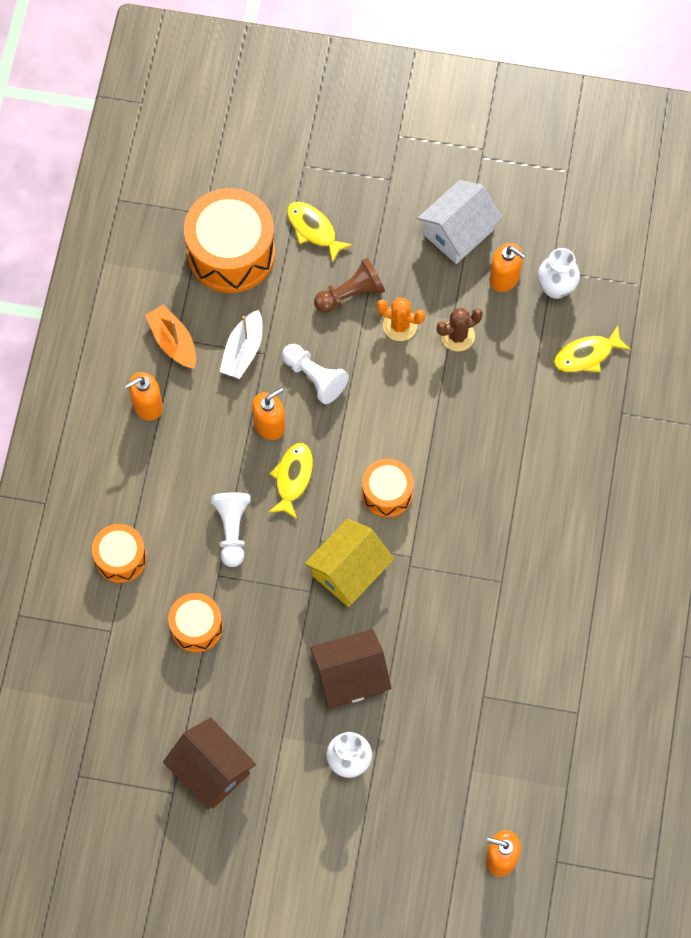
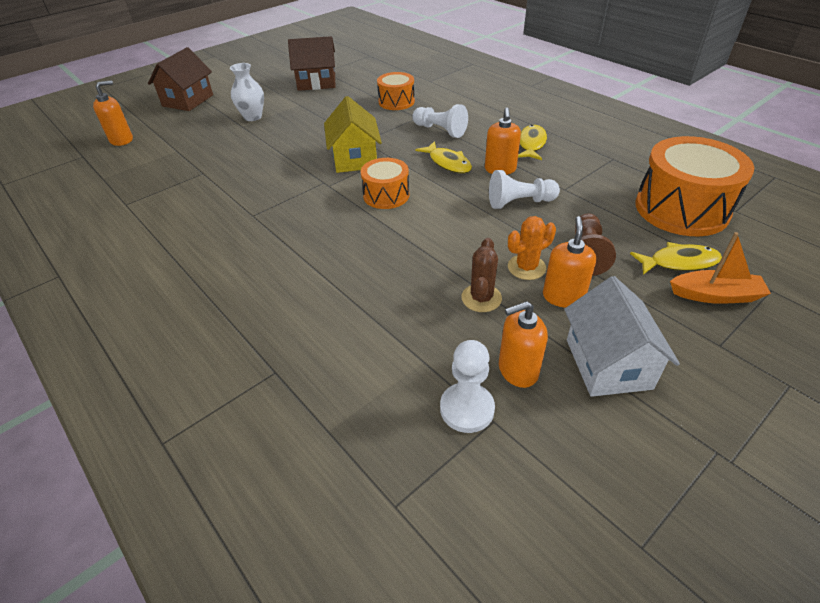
camera: 130 degrees right, 25 degrees down
orange drum [92,524,147,583] -> none
orange soap dispenser [125,372,163,421] -> orange soap dispenser moved to [543,216,596,308]
orange boat [145,305,196,369] -> orange boat moved to [670,232,771,304]
white boat [220,310,262,379] -> none
brown house [310,629,392,708] -> brown house moved to [148,47,213,111]
white vase [538,248,580,299] -> white pawn [440,340,495,433]
yellow fish [554,326,631,372] -> yellow fish moved to [518,125,547,160]

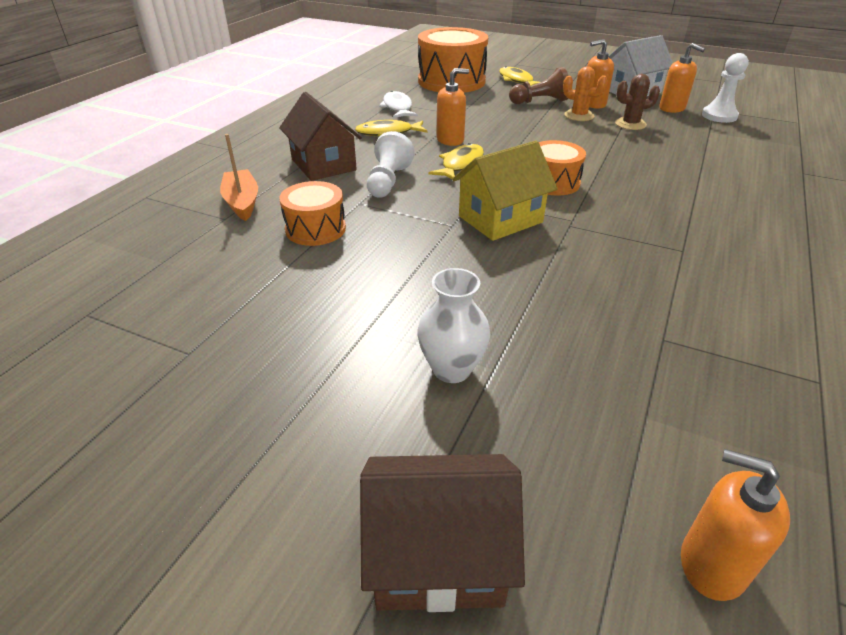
camera: 115 degrees left, 5 degrees down
brown house [288,36,335,91] -> brown house moved to [279,92,362,181]
white pawn [489,170,560,209] -> none
orange boat [670,232,771,304] -> orange boat moved to [220,134,258,221]
none -> white fish [379,91,418,118]

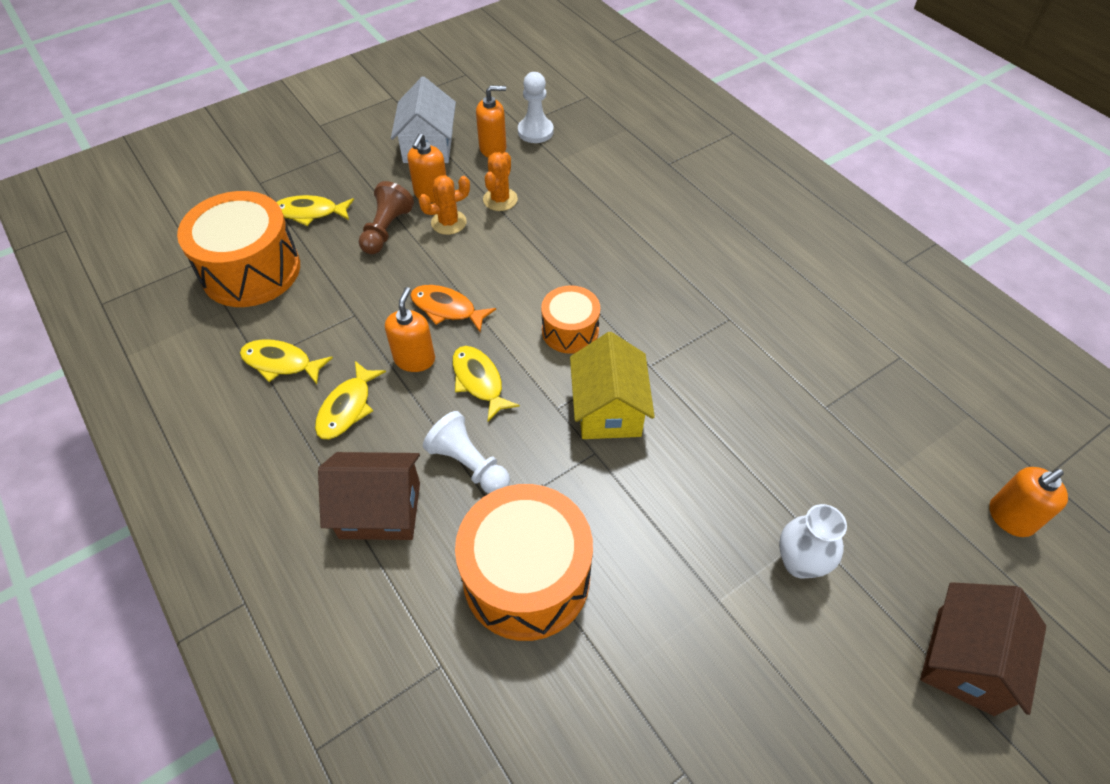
camera: 60 degrees left, 15 degrees up
orange boat [220,134,258,221] -> none
orange drum [279,181,346,246] -> orange drum [455,484,593,641], size x1.80
white fish [379,91,418,118] -> yellow fish [240,339,333,384]
brown cactus [615,74,660,130] -> orange cactus [483,152,518,211]
none -> orange fish [410,285,496,332]

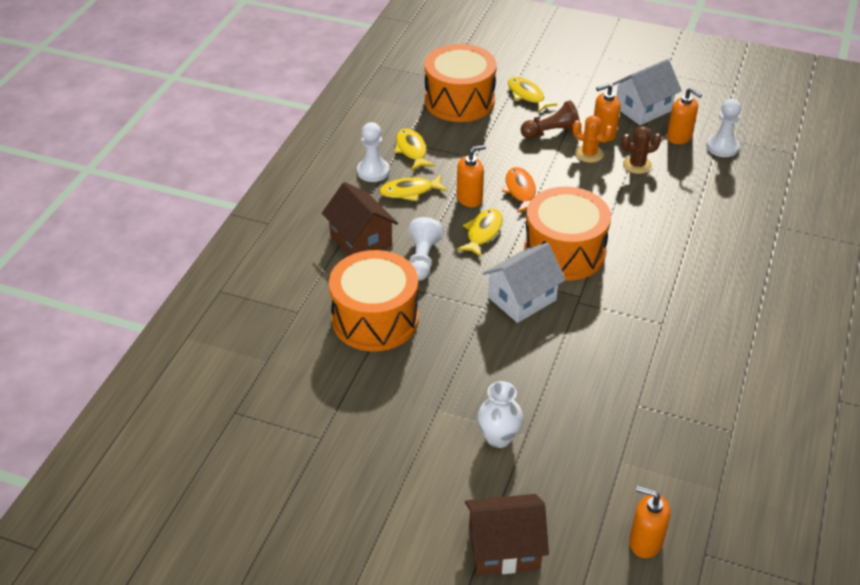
camera: 55 degrees right, 10 degrees down
orange cactus [483,152,518,211] -> brown cactus [621,126,661,174]
orange drum [541,285,600,354] -> orange drum [524,187,611,281], size x1.80
yellow house [570,332,655,439] -> white house [483,243,566,323]
none -> white pawn [357,122,390,182]

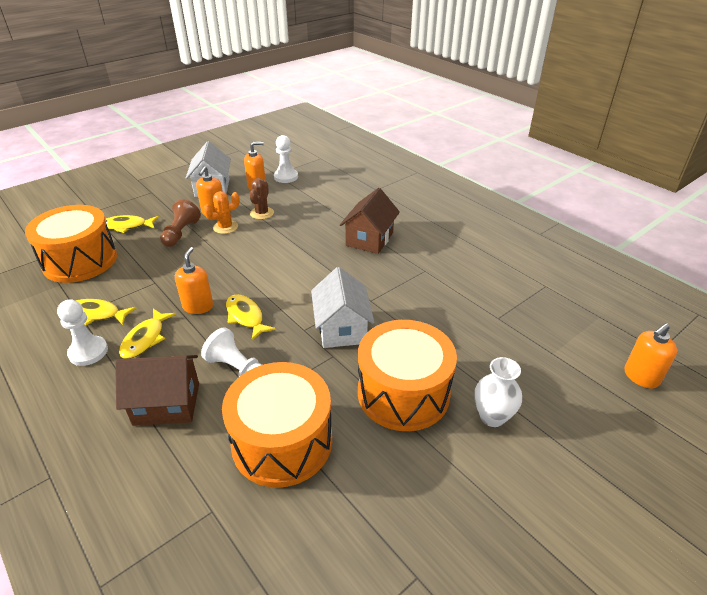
camera: 60 degrees left, 5 degrees down
brown house [465,494,549,576] -> brown house moved to [340,188,400,254]
orange fish [502,167,536,213] -> none
orange drum [524,187,611,281] -> orange drum moved to [358,320,457,431]

